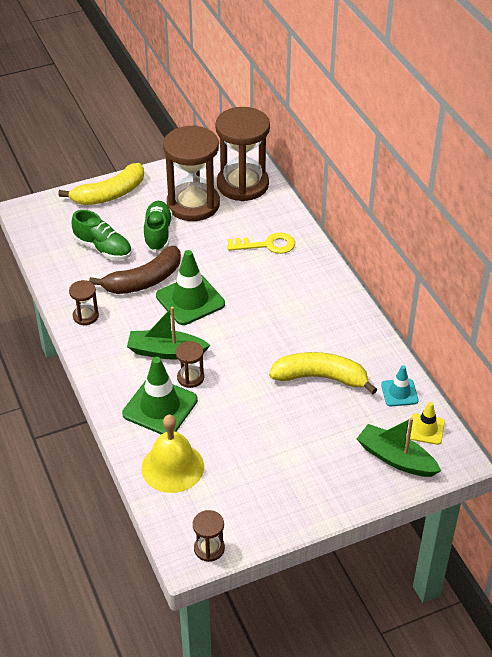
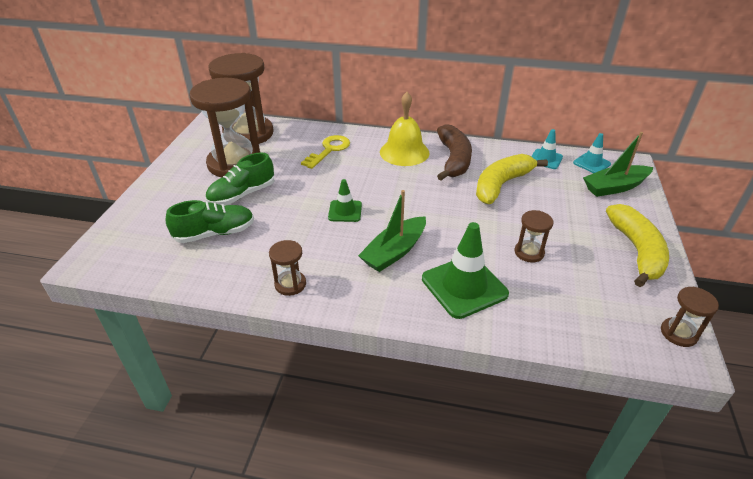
camera: 55 degrees left, 5 degrees down
yellow banana [58,163,144,205] -> yellow banana moved to [606,204,669,287]
brown banana [89,246,181,294] -> brown banana moved to [437,124,472,180]
yellow bell [142,415,204,493] -> yellow bell moved to [380,92,429,166]
green shoe [144,201,172,252] -> green shoe turned 75 degrees counterclockwise [205,152,275,205]
green traffic cone [156,250,225,325] -> green traffic cone [328,179,362,222], size x0.56
brown hourglass [176,341,204,388] -> brown hourglass moved to [515,210,554,263]
yellow traffic cone [410,402,445,445] -> turquoise traffic cone [573,133,611,173]

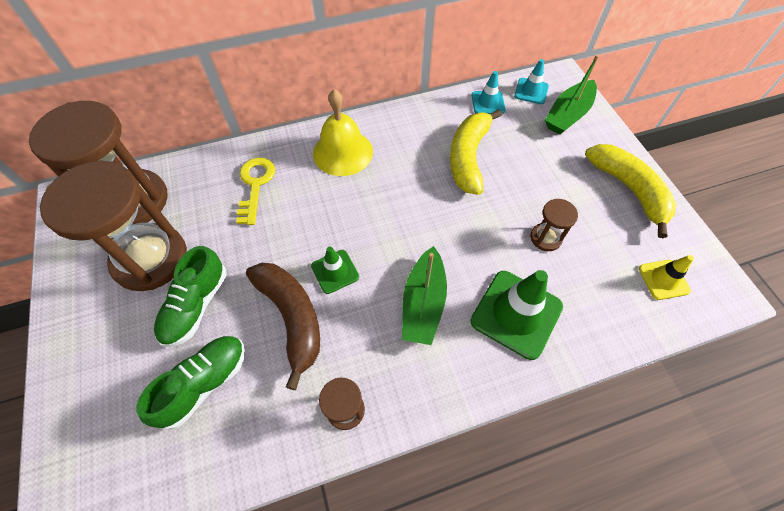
camera: 30 degrees left, 20 degrees up
brown banana [437,124,472,180] -> brown banana moved to [246,263,320,390]
brown hourglass [661,287,719,347] -> none
none -> yellow traffic cone [639,255,694,300]

